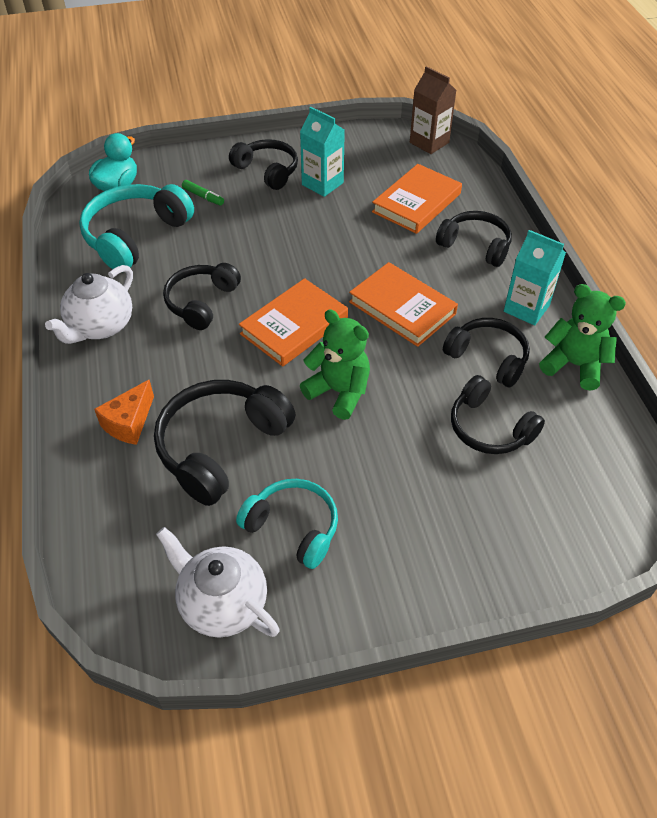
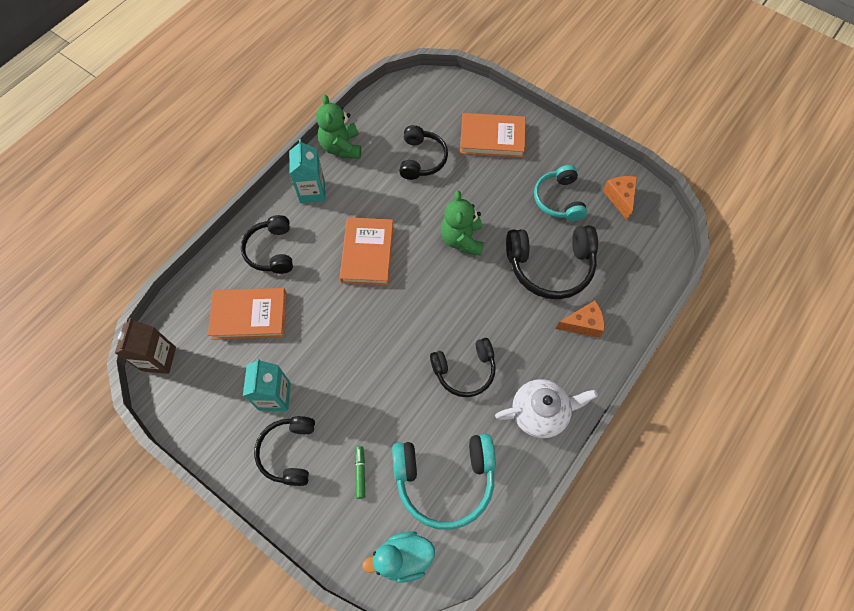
camera: 130 degrees left, 15 degrees up
white teapot [156,527,280,638] -> orange cheese [603,176,637,220]
orange book [239,278,348,367] -> orange book moved to [460,113,525,158]
black headphones [443,318,530,387] -> none

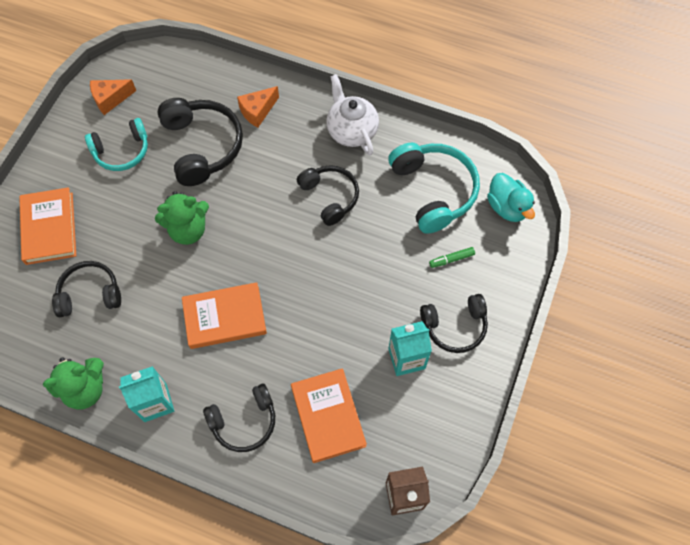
camera: 105 degrees left, 0 degrees up
orange cheese [556,300,605,338] -> orange cheese turned 105 degrees counterclockwise [237,86,279,128]

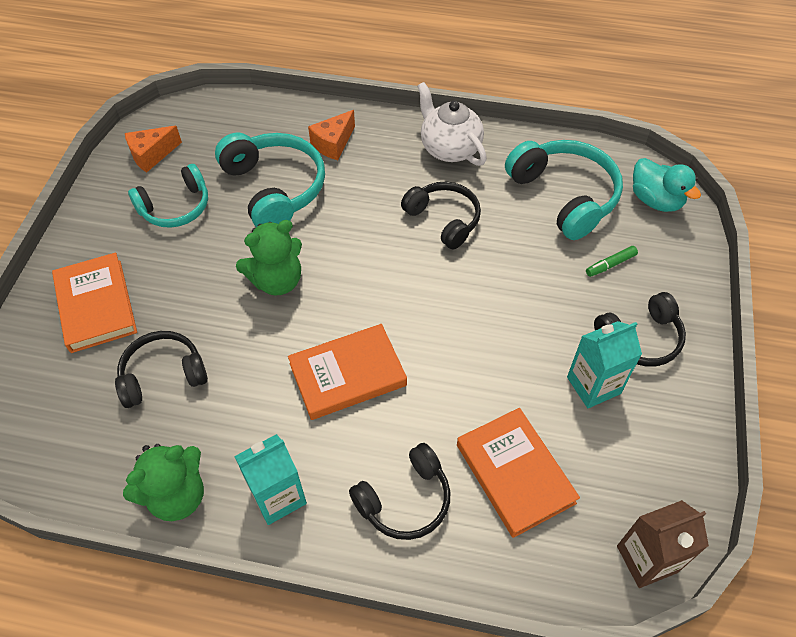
camera: 10 degrees left, 10 degrees down
black headphones [158,98,243,186] -> turquoise headphones [215,133,325,227]

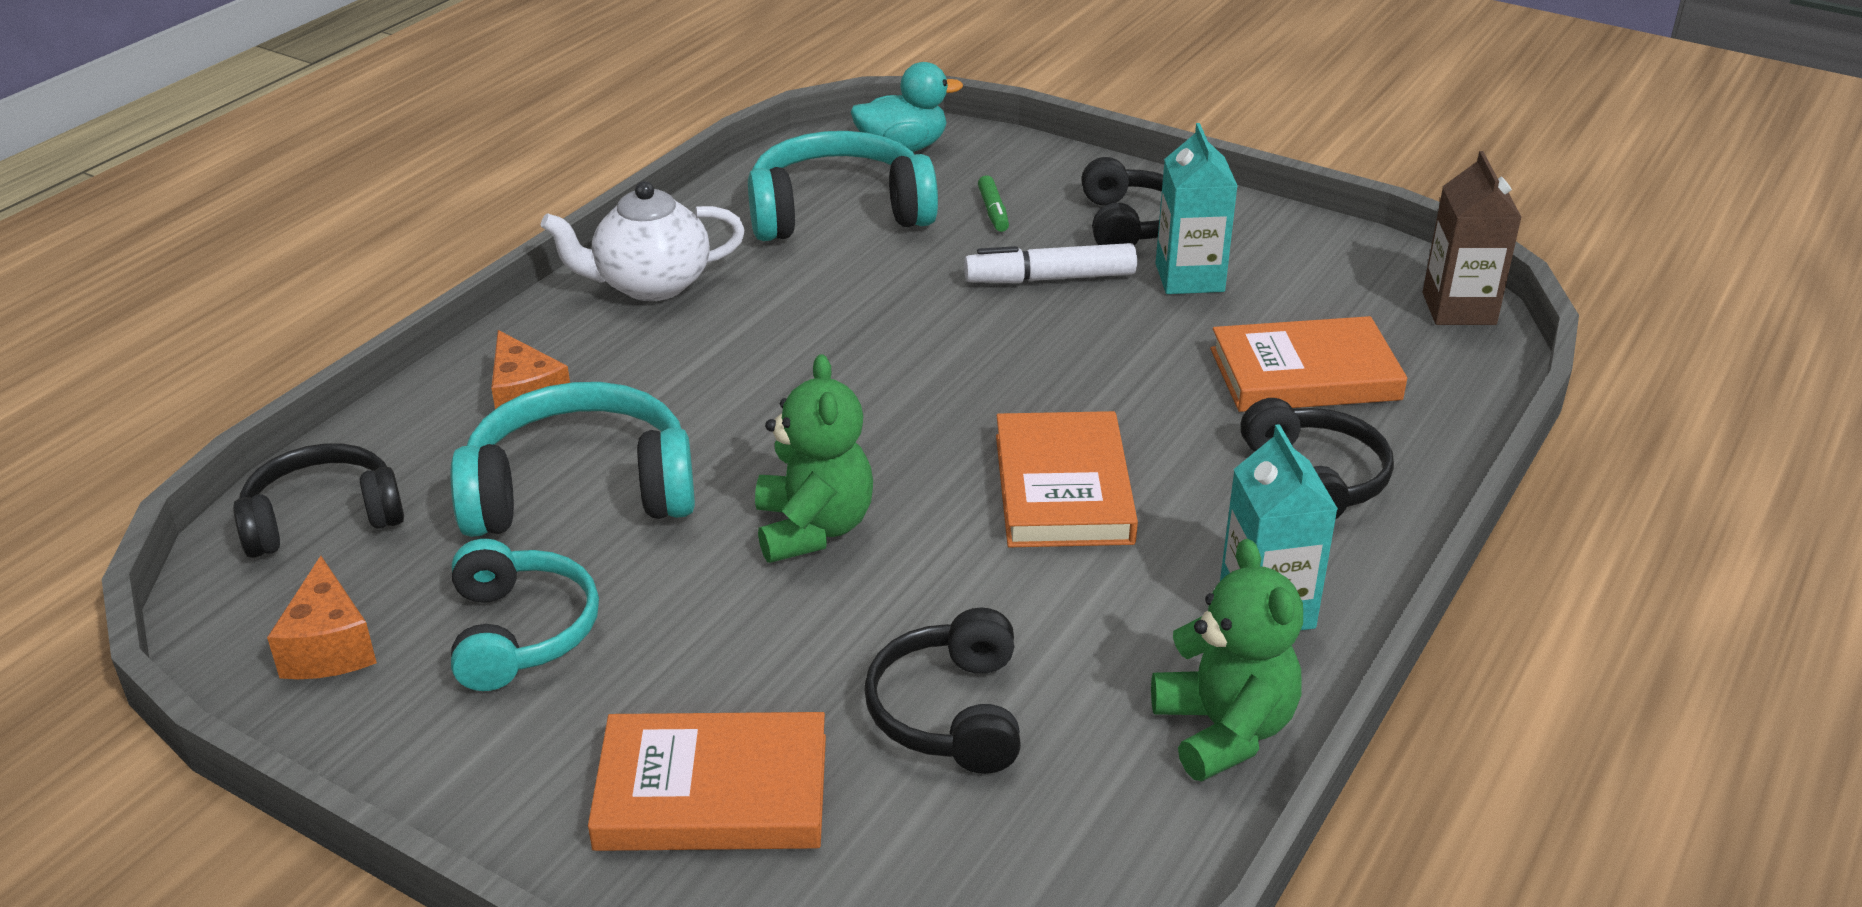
camera: 70 degrees left, 20 degrees down
black headphones [401,182,481,249] -> black headphones moved to [233,443,404,558]
none -> white marker [964,243,1137,283]

